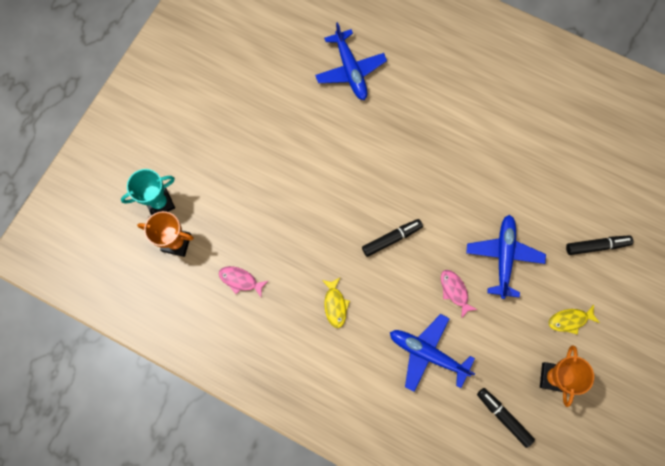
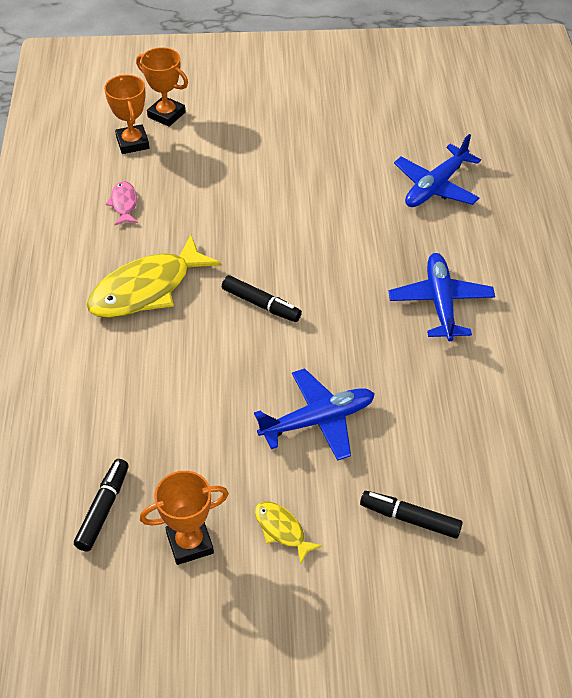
camera: 60 degrees right, 25 degrees down
turquoise trophy [121,169,175,215] -> orange trophy [136,47,188,127]
yellow fish [322,278,350,328] -> yellow fish [86,235,221,318], size x2.13
blue plane [390,314,475,392] -> blue plane moved to [389,253,495,341]
pink fish [441,270,478,319] -> none
black marker [566,235,633,255] -> black marker turned 150 degrees clockwise [360,491,463,539]

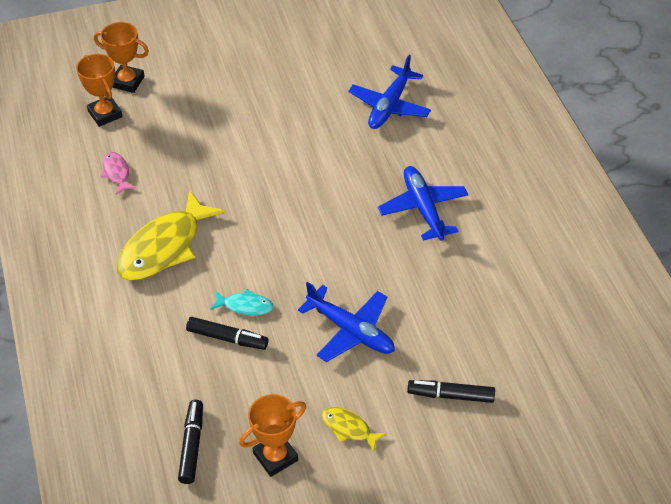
camera: 15 degrees left, 0 degrees up
black marker [222,275,302,322] -> black marker moved to [186,317,268,350]
blue plane [254,368,375,461] -> blue plane turned 75 degrees clockwise [298,282,395,362]
none -> turquoise fish [210,289,273,316]

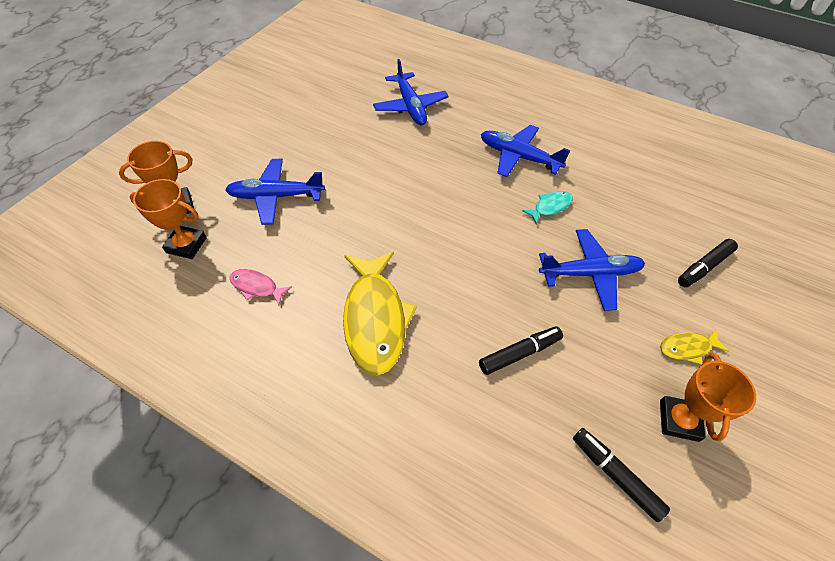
camera: 45 degrees left, 5 degrees up
turquoise fish [210,289,273,316] -> turquoise fish moved to [522,191,573,224]
none -> blue plane [225,159,325,225]

